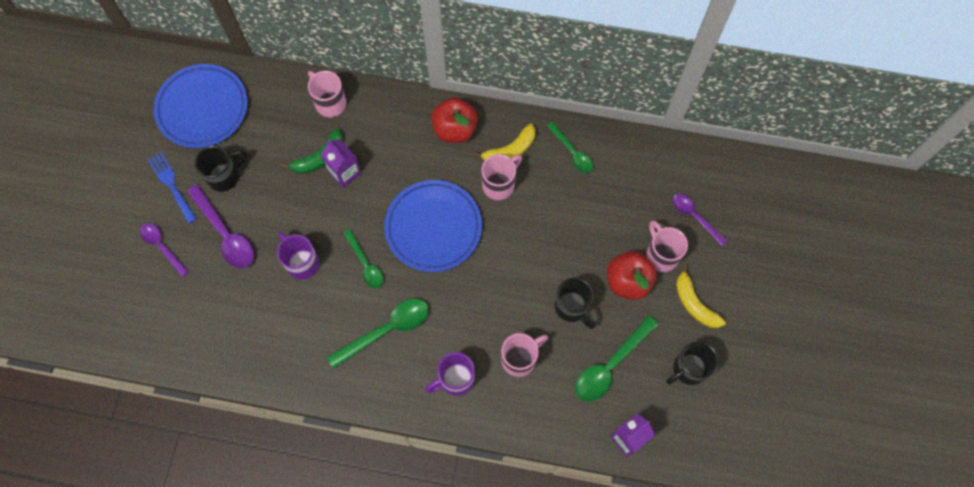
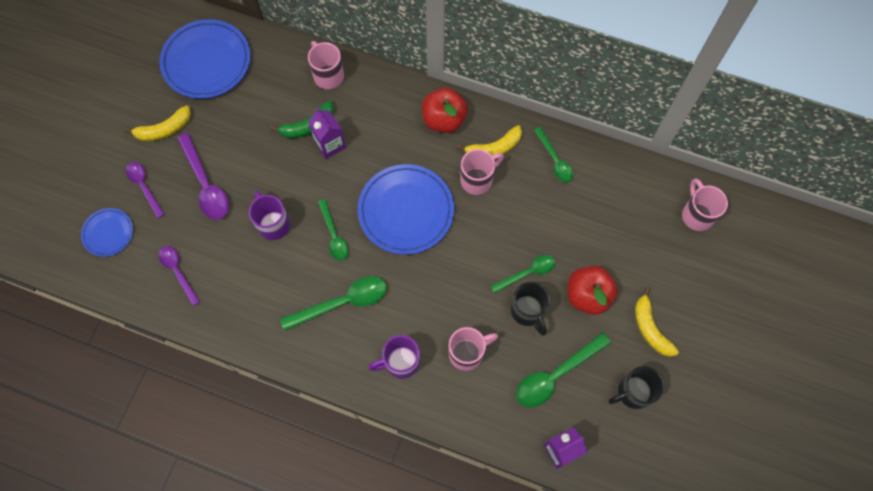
camera: 10 degrees right, 0 degrees up
blue fork [148,152,197,224] -> yellow banana [124,105,191,141]
black mug [195,146,247,192] -> none
pink mug [646,220,688,272] -> pink mug moved to [682,178,728,231]
purple spoon [672,194,727,246] -> purple spoon moved to [159,246,200,306]
none -> blue plate [81,208,133,257]
none -> green spoon [491,255,555,293]

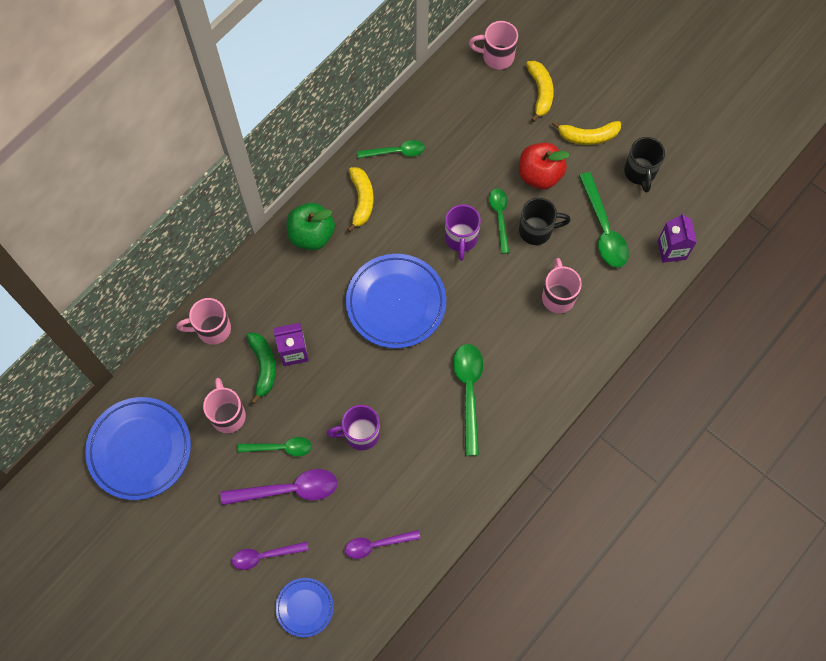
camera: 70 degrees left, 0 degrees up
yellow banana [124,105,191,141] -> yellow banana moved to [526,61,554,122]
green spoon [318,199,349,260] -> green spoon moved to [237,437,312,457]
purple mug [368,335,420,379] -> purple mug moved to [445,204,481,261]
red apple [422,88,468,133] -> green apple [287,203,335,250]
pink mug [460,149,504,195] -> pink mug moved to [203,378,246,433]

